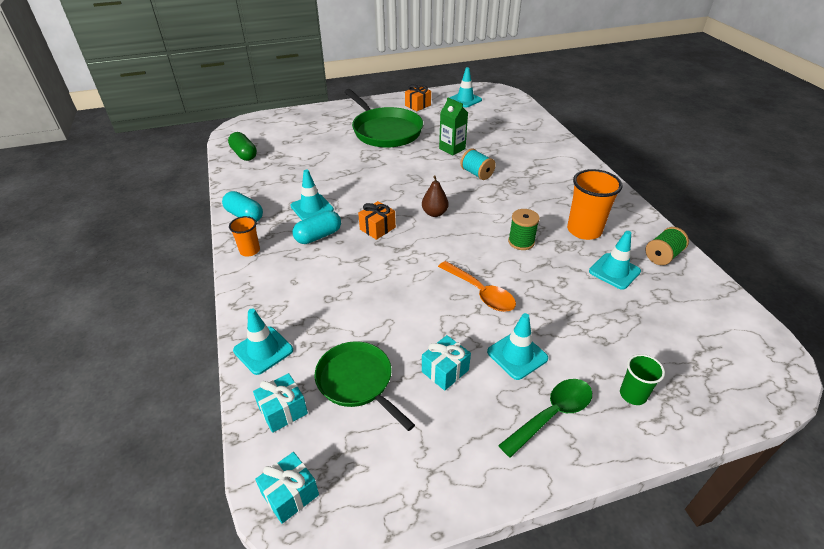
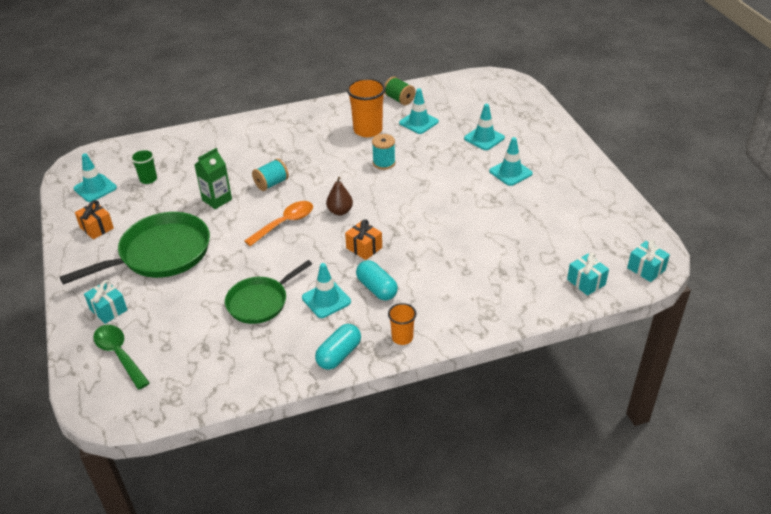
camera: 90 degrees left, 0 degrees up
green capsule [228,132,257,161] -> none
turquoise traffic cone [233,309,293,375] -> turquoise traffic cone moved to [464,104,505,150]
green pan [315,341,415,431] -> green pan moved to [225,260,312,324]
turquoise gift [422,335,471,391] -> turquoise gift moved to [84,280,127,324]
orange spoon [438,261,516,312] -> orange spoon moved to [245,201,313,246]
green spoon [498,379,592,458] -> green spoon moved to [93,325,150,390]
green spool [508,209,540,250] -> turquoise spool [372,134,395,170]
green cup [620,354,665,405] -> green cup moved to [131,149,157,184]

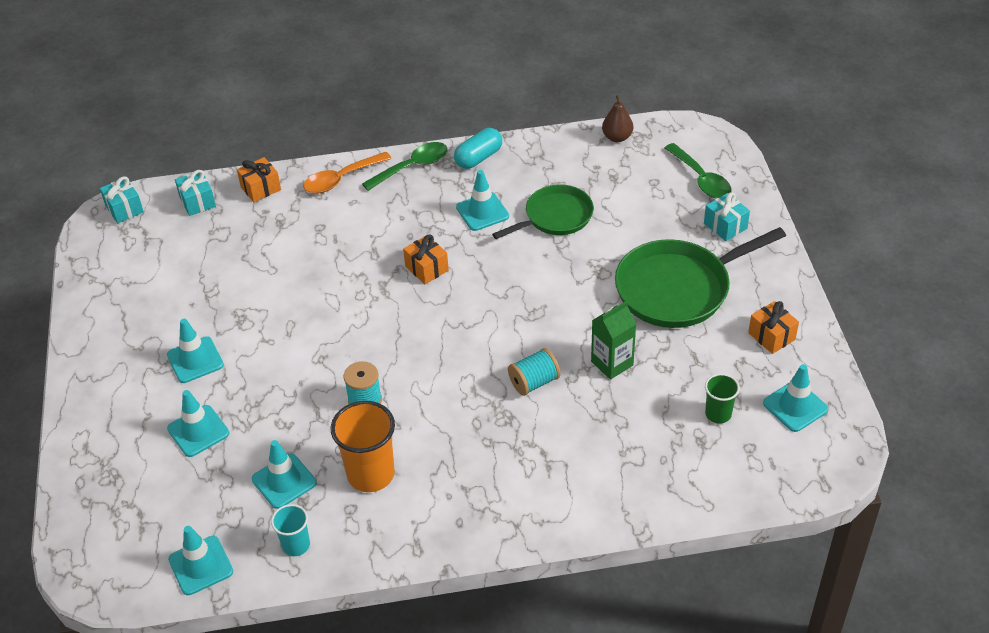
camera: 170 degrees left, 5 degrees up
orange spoon [245,201,313,246] -> orange spoon moved to [303,152,392,193]
brown pear [326,177,353,216] -> brown pear moved to [602,95,633,142]
turquoise capsule [356,260,398,301] -> none
green spool [384,77,416,105] -> turquoise cup [271,504,310,556]
orange cup [388,303,416,345] -> green spoon [362,142,448,191]
none -> turquoise traffic cone [168,526,233,595]
none -> orange gift [237,157,281,202]

